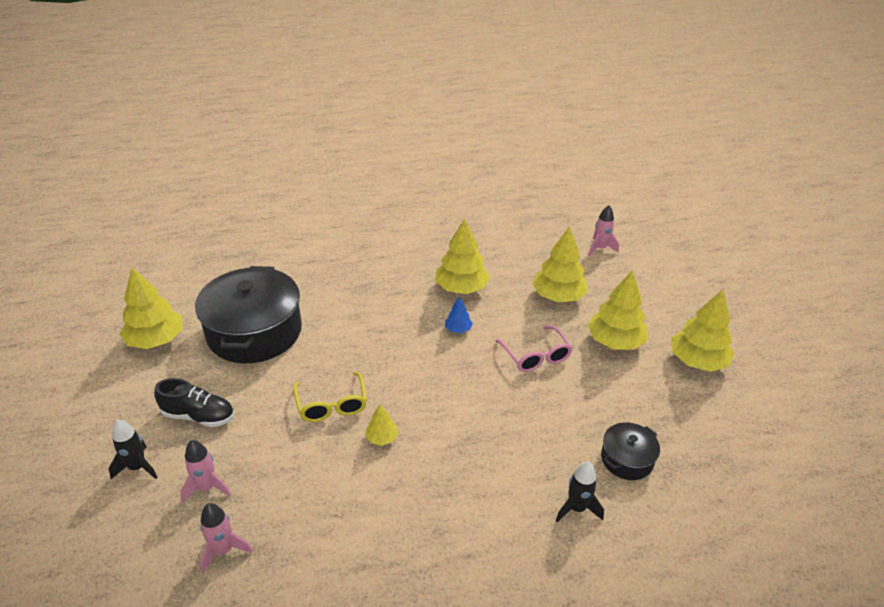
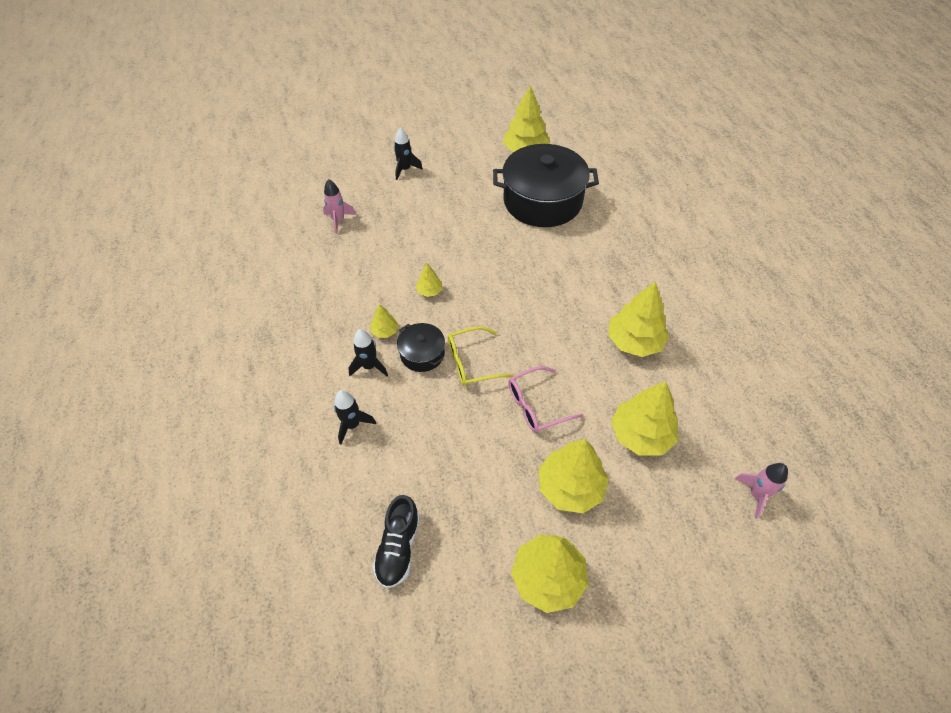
camera: 90 degrees right, 15 degrees up
black shoe [154,378,234,427] -> black shoe moved to [373,495,420,588]
pink rocket [180,440,231,503] -> none
yellow glasses [293,372,367,422] -> yellow glasses moved to [448,326,514,386]
blue tree [445,297,473,333] -> none
black pot [601,422,660,480] -> black pot moved to [397,323,445,372]
none -> black rocket [348,329,388,376]
none -> yellow tree [370,304,398,338]

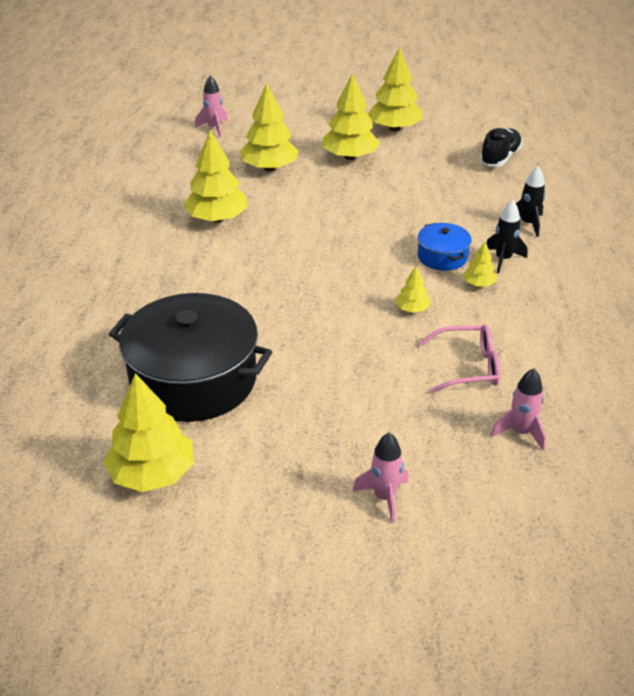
camera: 160 degrees left, 15 degrees down
black rocket [394,128,423,180] -> pink rocket [353,433,408,523]
black pot [397,323,445,372] -> blue pot [417,223,471,271]
yellow glasses [448,326,514,386] -> none
pink glasses [508,366,583,433] -> pink glasses moved to [419,325,500,393]

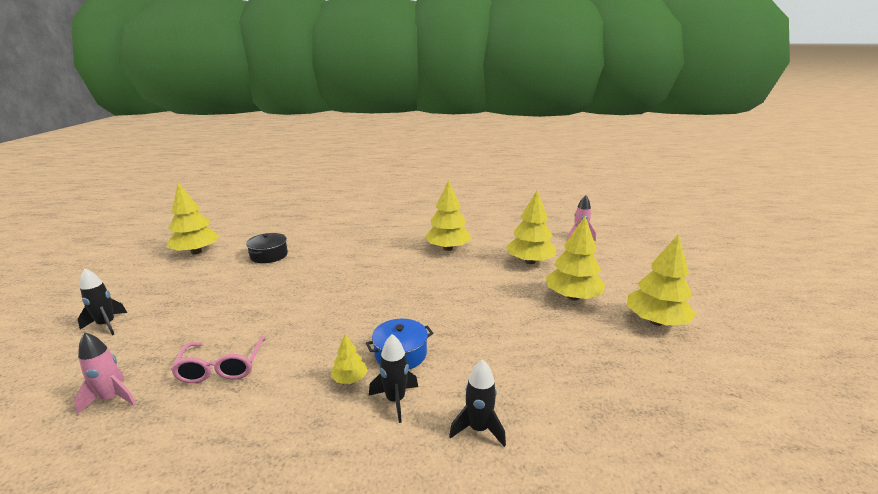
camera: 85 degrees right, 15 degrees down
black pot [109,293,272,422] -> black pot [246,233,288,263], size x0.47
pink rocket [353,433,408,523] -> black rocket [78,268,127,335]
yellow tree [395,266,431,313] -> none
black shoe [480,128,523,167] -> none

